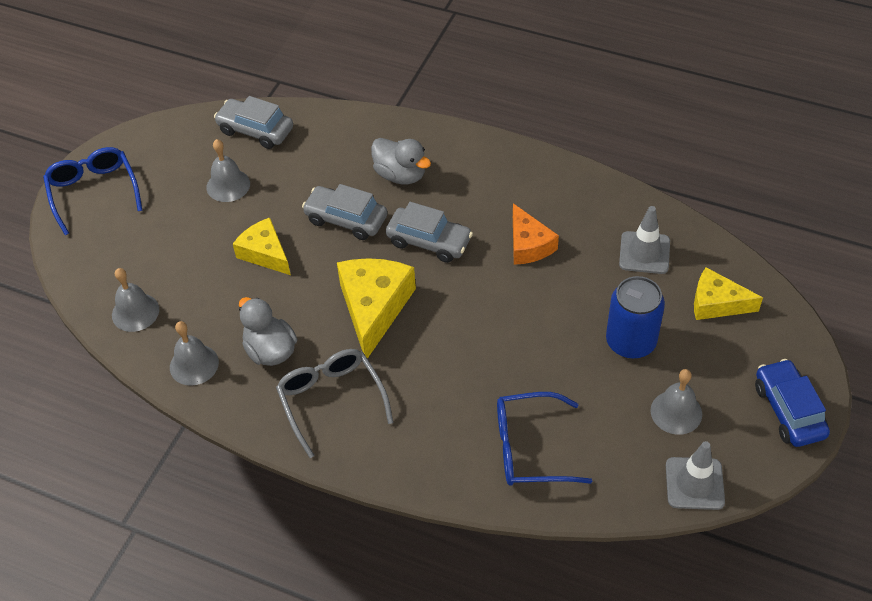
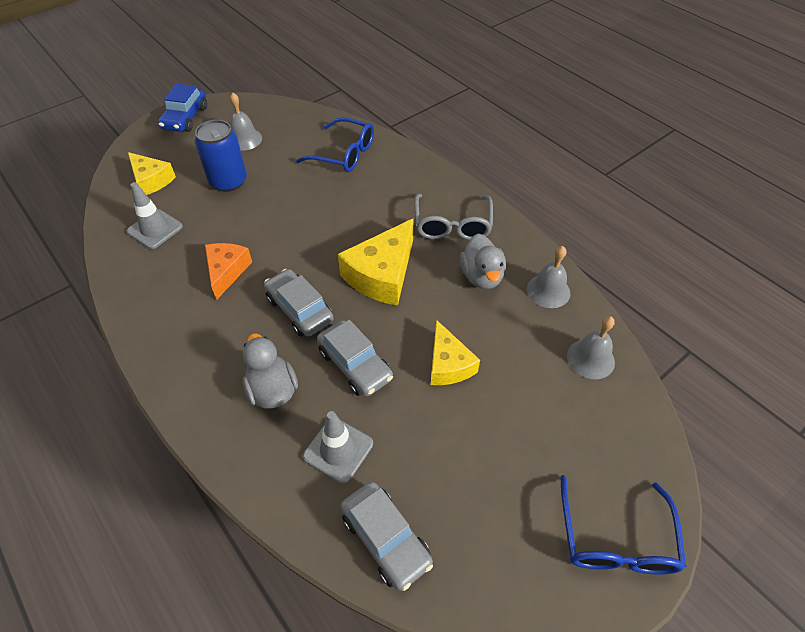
camera: 155 degrees left, 0 degrees up
grey bell [207,139,250,202] -> none
grey traffic cone [666,441,725,510] -> grey traffic cone moved to [303,411,373,484]

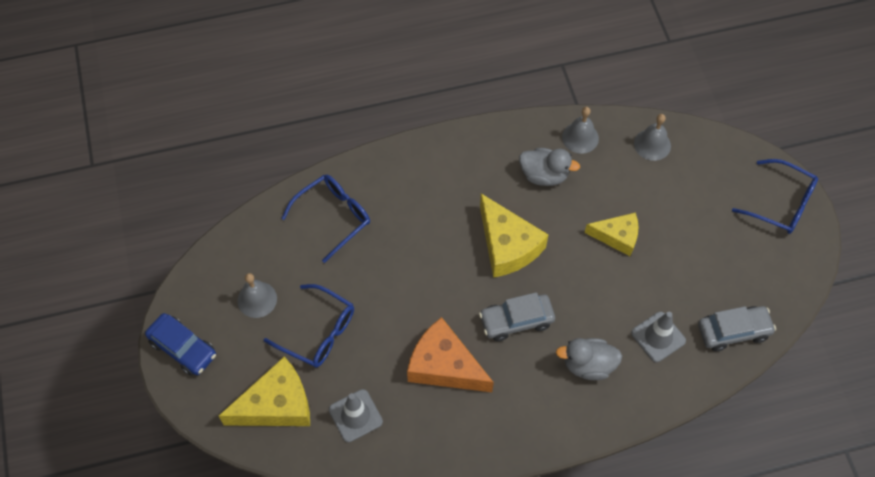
camera: 65 degrees left, 10 degrees up
yellow cheese [128,152,176,195] -> yellow cheese [219,356,310,426], size x1.56
blue can [195,120,247,192] -> blue glasses [264,284,354,368]
orange cheese [205,243,252,299] -> orange cheese [407,317,494,392], size x1.56
grey car [317,320,393,397] -> none
grey glasses [414,194,493,240] -> none

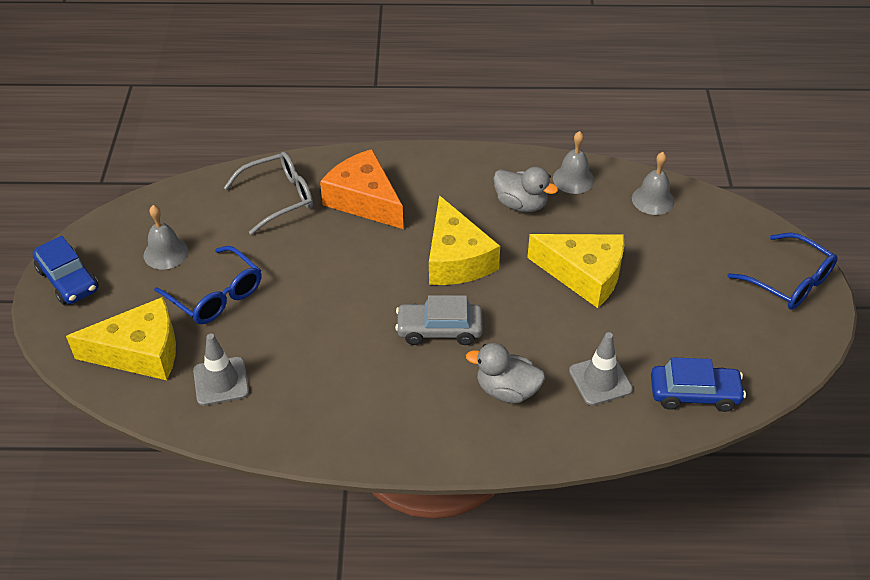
camera: 15 degrees right, 15 degrees down
blue glasses [281,175,370,263] -> grey glasses [224,152,313,235]
orange cheese [407,317,494,392] -> orange cheese moved to [320,149,403,229]
yellow cheese [584,212,638,256] -> yellow cheese [527,234,624,308], size x1.56
grey car [698,306,776,351] -> blue car [651,357,746,412]

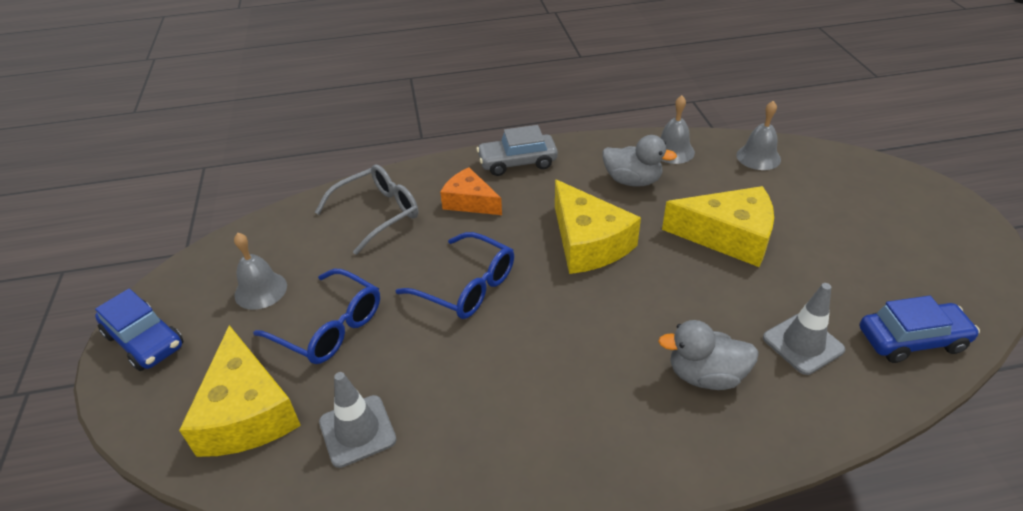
camera: 10 degrees left, 5 degrees down
yellow cheese [66,297,176,380] -> yellow cheese turned 90 degrees clockwise [179,325,301,457]
orange cheese [320,149,403,229] -> orange cheese [440,167,502,215], size x0.64
grey car [395,295,483,345] -> grey car moved to [476,125,558,176]
blue glasses [727,233,838,310] -> blue glasses moved to [396,232,514,319]

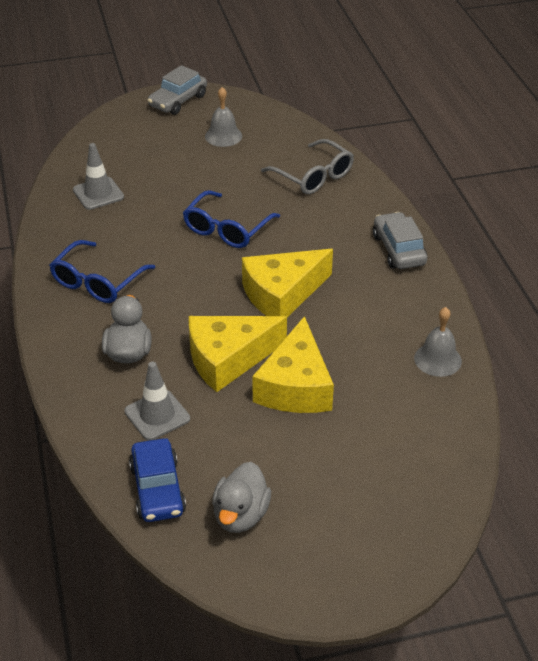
camera: 85 degrees right, 0 degrees up
blue car [95,289,183,371] -> grey car [148,65,207,115]
yellow cheese [179,325,301,457] -> yellow cheese moved to [189,316,287,392]
blue glasses [253,269,380,364] -> blue glasses moved to [49,240,155,303]
orange cheese [440,167,502,215] -> none
grey duck [602,135,677,186] -> grey duck moved to [212,462,271,533]
grey bell [736,101,781,170] -> none

